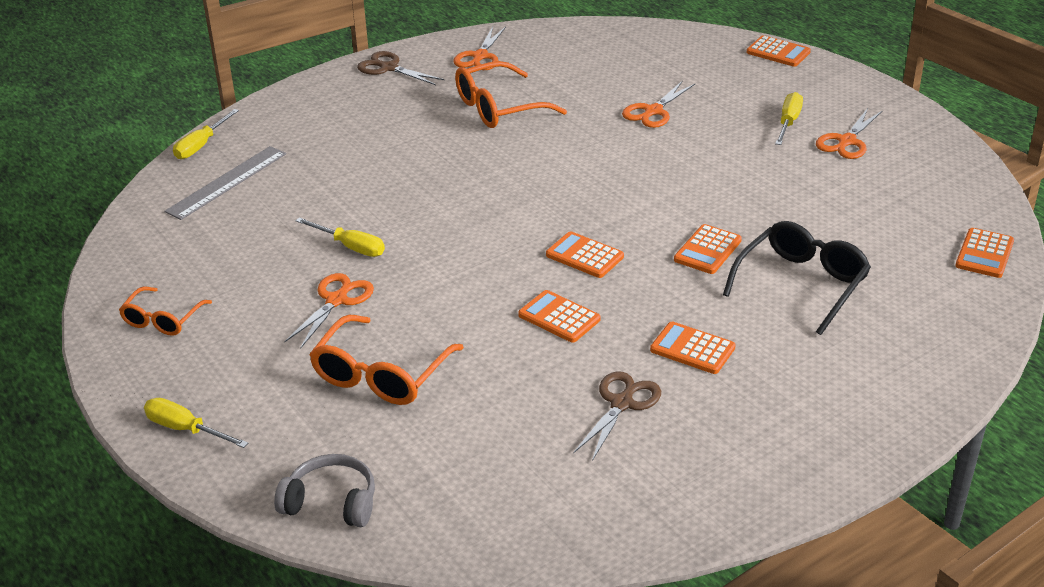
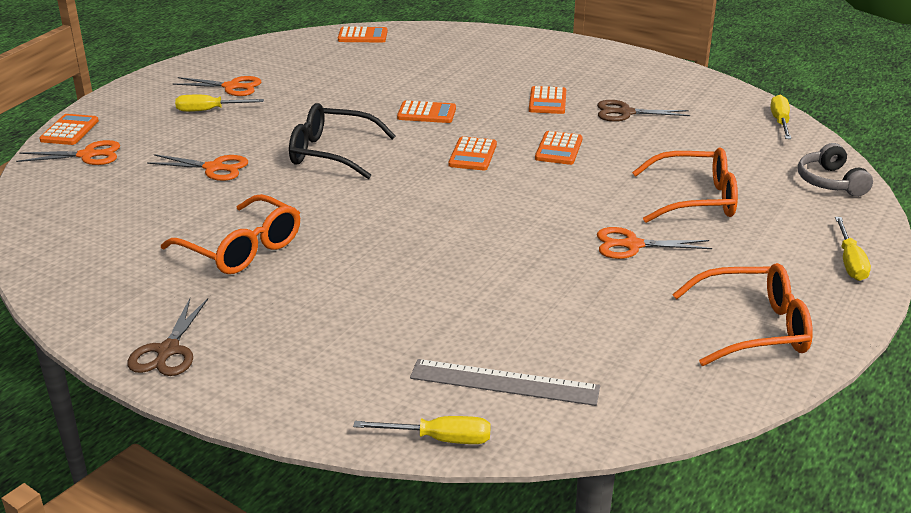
camera: 115 degrees left, 5 degrees down
orange glasses [119,287,212,336] -> orange glasses [672,263,813,366], size x1.63
yellow screwdriver [295,217,385,257] -> yellow screwdriver moved to [770,95,791,139]
orange scissors [453,26,506,70] -> orange scissors moved to [16,140,120,165]
black glasses [723,221,871,335] -> black glasses moved to [289,103,396,179]

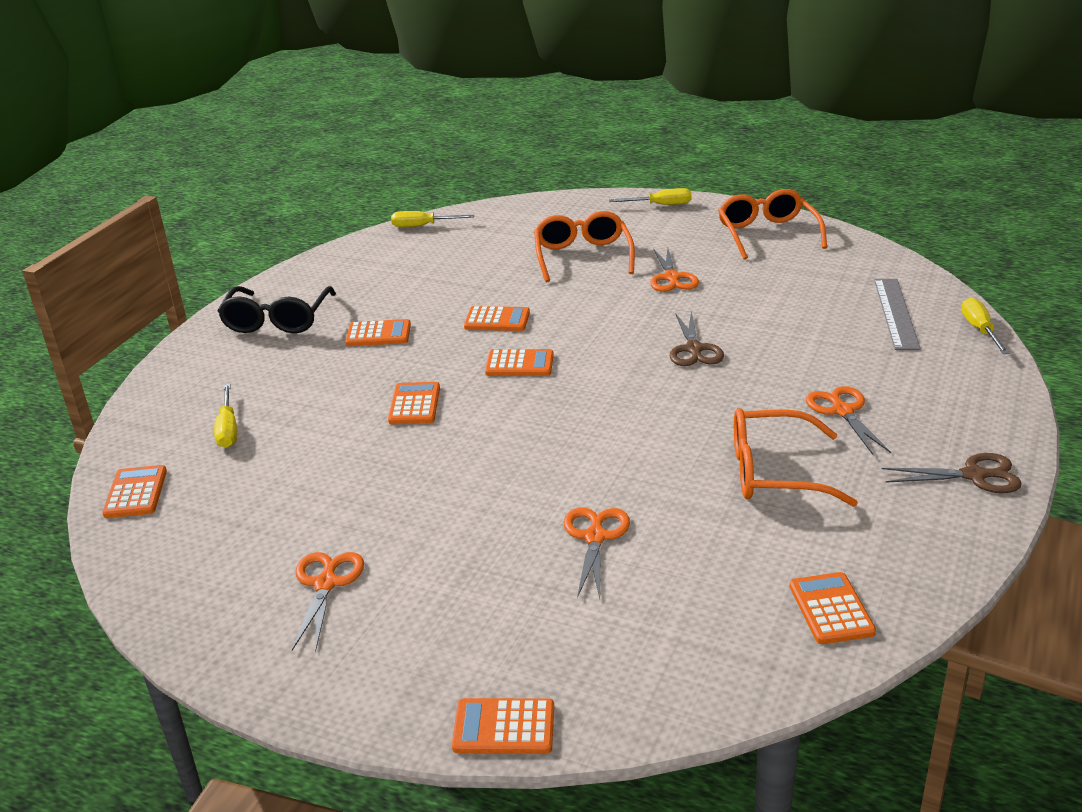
camera: 95 degrees left, 0 degrees up
orange scissors [16,140,120,165] -> orange scissors moved to [806,386,891,455]
orange glasses [161,194,300,274] -> orange glasses turned 120 degrees counterclockwise [734,408,858,507]
yellow screwdriver [175,95,264,112] -> yellow screwdriver moved to [214,384,237,448]
black glasses [289,103,396,179] -> black glasses moved to [217,286,336,333]
brown scissors [597,100,690,122] -> brown scissors moved to [670,311,724,366]
grey headphones [798,143,873,197] -> none
none -> orange calculator [789,572,876,644]

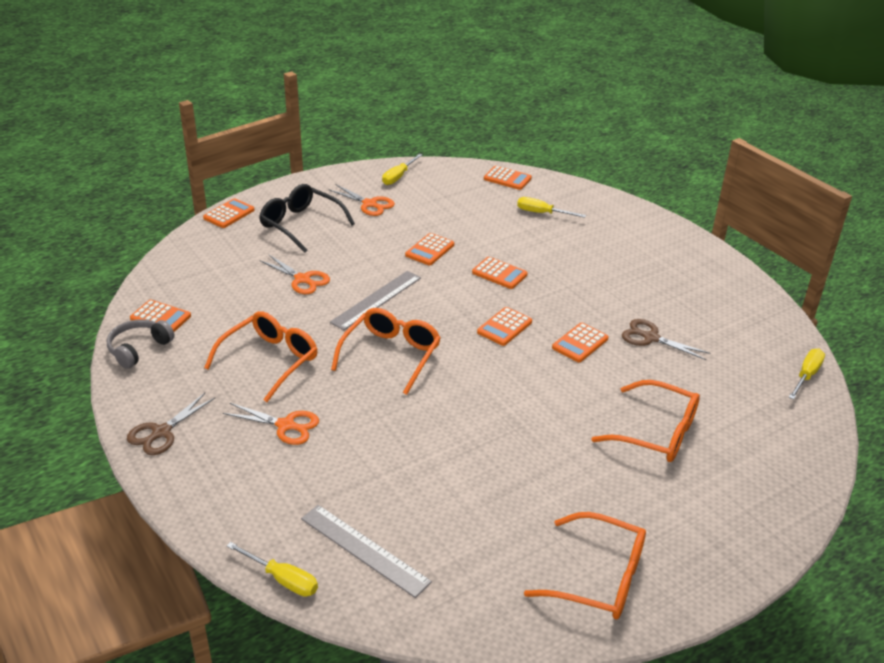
camera: 120 degrees right, 5 degrees up
black glasses [217,286,336,333] -> black glasses moved to [259,184,355,253]
orange calculator [345,319,411,346] -> orange calculator moved to [405,233,454,265]
yellow screwdriver [609,188,691,205] -> yellow screwdriver moved to [382,154,423,185]
orange scissors [650,248,699,292] -> none
brown scissors [670,311,724,366] -> brown scissors moved to [622,319,711,360]
none -> grey headphones [107,319,175,369]
none -> grey ruler [330,271,421,330]
none -> orange glasses [331,308,441,395]

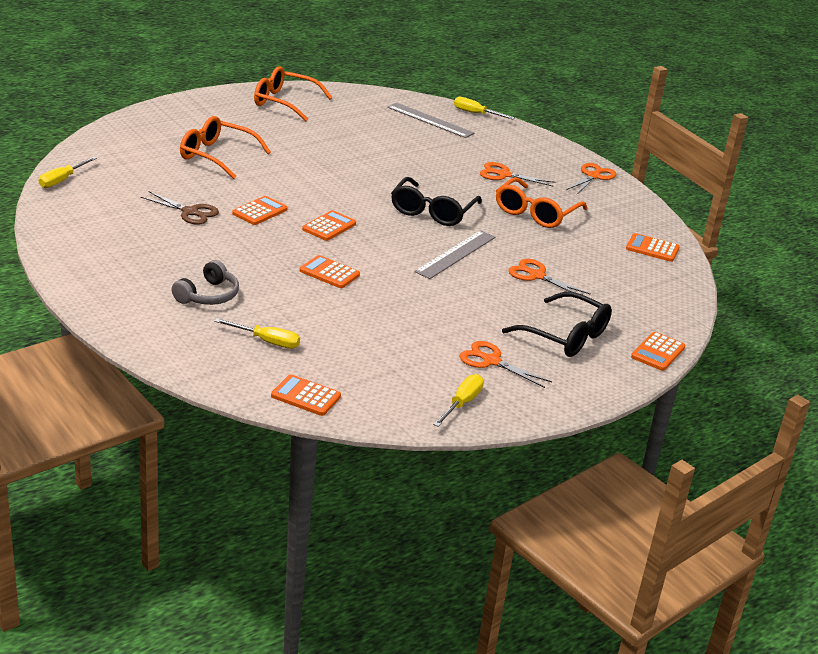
camera: 175 degrees right, 5 degrees down
grey headphones [107,319,175,369] -> grey headphones moved to [172,260,239,305]
brown scissors [127,393,216,455] -> orange scissors [566,163,616,194]
orange glasses [331,308,441,395] -> black glasses [391,177,482,226]
orange calculator [405,233,454,265] -> none

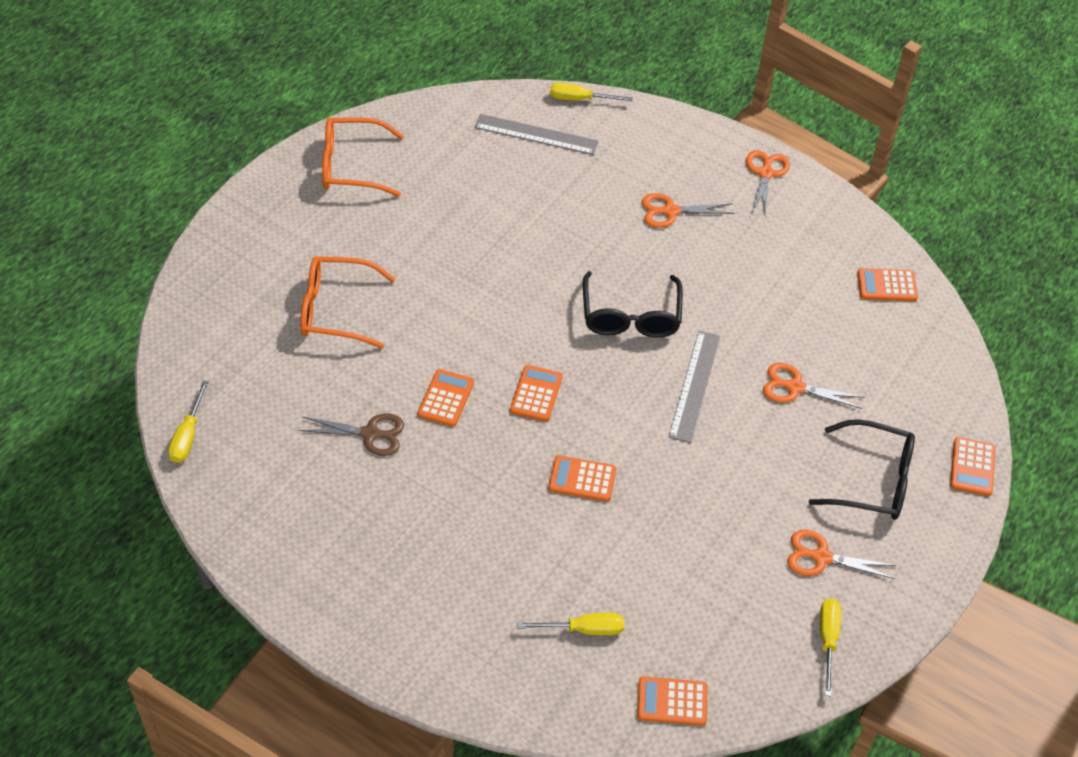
camera: 20 degrees left, 20 degrees up
grey headphones [172,260,239,305] -> none
orange glasses [496,177,587,228] -> none

